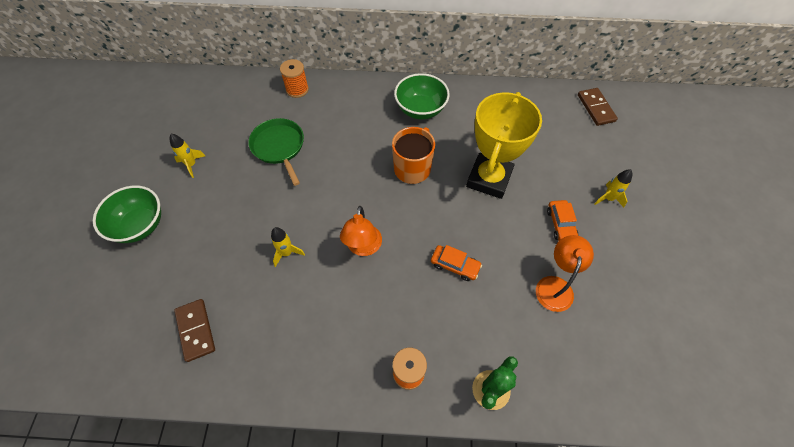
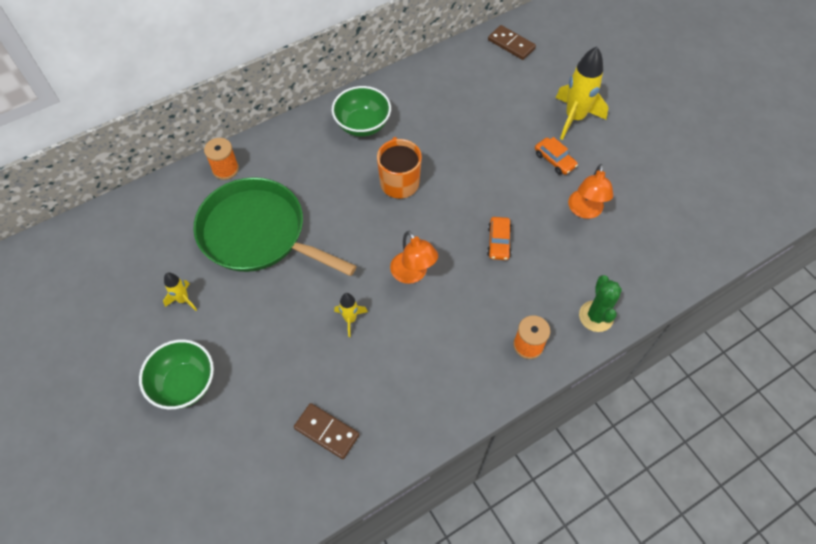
camera: 35 degrees left, 0 degrees up
green pan [248,118,304,186] -> green pan [193,177,357,276], size x1.73
orange car [431,245,482,281] -> orange car turned 105 degrees clockwise [487,217,512,260]
yellow trophy [466,92,542,199] -> none
orange lamp [536,235,594,312] -> orange lamp turned 150 degrees counterclockwise [568,164,613,219]
yellow rocket [594,169,632,207] -> yellow rocket [556,46,608,140], size x1.95

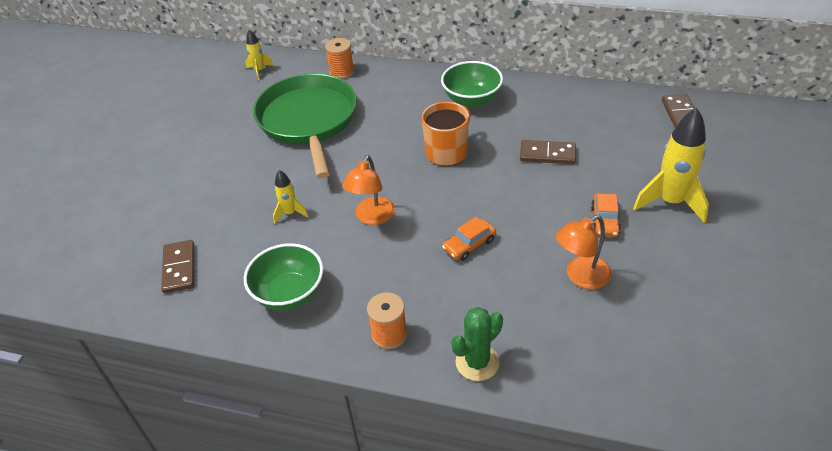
camera: 50 degrees right, 15 degrees down
green bowl [139,339,214,409] -> green bowl moved to [244,243,323,311]
yellow rocket [163,272,197,311] -> yellow rocket moved to [245,30,274,80]
none -> brown domino [520,140,576,164]

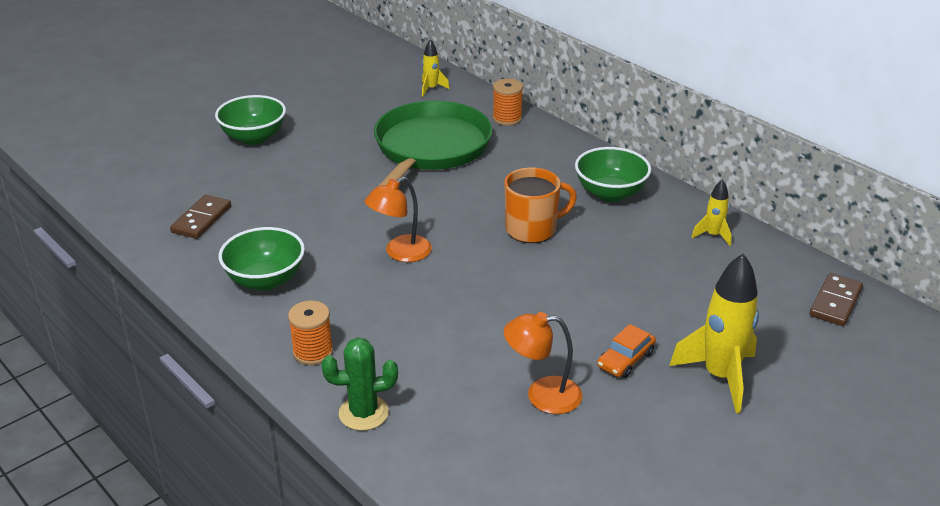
camera: 30 degrees right, 10 degrees down
yellow rocket [273,170,309,224] -> yellow rocket moved to [692,179,732,246]
orange car [442,217,496,261] -> none
brown domino [520,140,576,164] -> none
none -> green bowl [215,95,286,145]

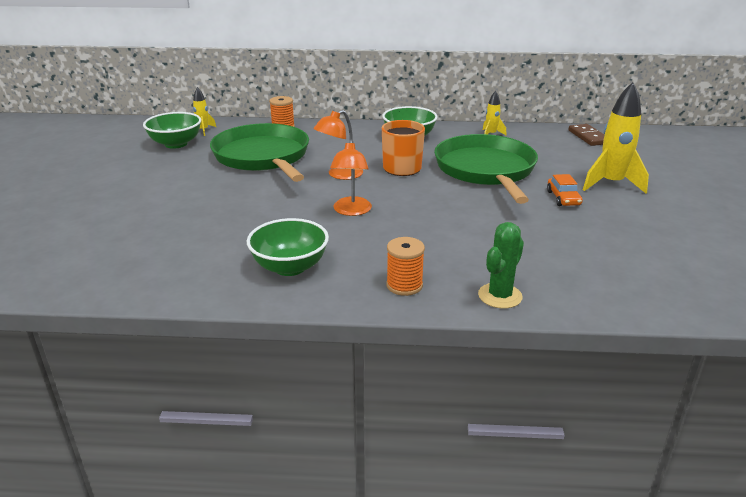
camera: 45 degrees left, 5 degrees down
brown domino [170,195,231,239] -> none
green bowl [215,95,286,145] -> green bowl moved to [143,112,201,149]
orange lamp [504,312,582,414] -> orange lamp moved to [313,110,363,180]
none -> green pan [434,134,538,204]

